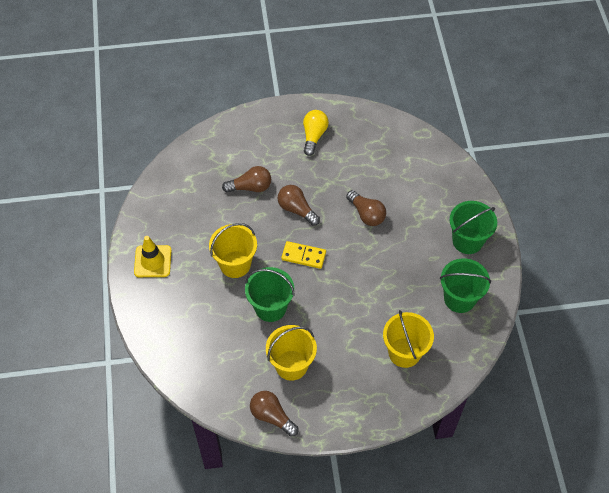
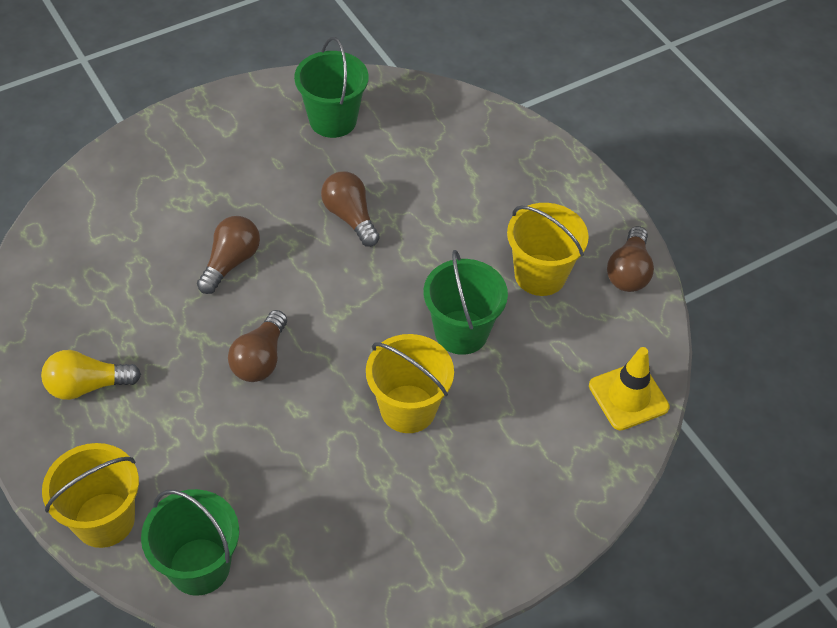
camera: 115 degrees left, 5 degrees down
yellow traffic cone [134,236,172,277] -> yellow traffic cone moved to [589,347,670,431]
brown light bulb [222,166,271,193] -> brown light bulb moved to [321,171,380,247]
yellow domino [281,241,326,269] -> none
yellow bucket [383,310,434,368] -> yellow bucket moved to [42,443,139,548]
green bucket [450,201,497,254] -> green bucket moved to [141,489,239,596]

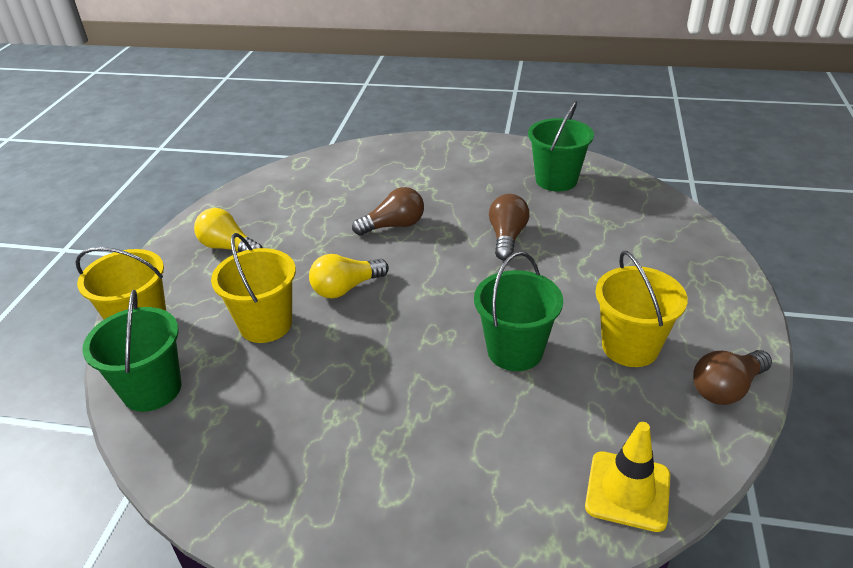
camera: 45 degrees right, 15 degrees down
brown light bulb [228,310,287,382] -> yellow light bulb [309,254,389,298]
yellow bucket [366,334,454,433] -> yellow bucket moved to [211,233,296,343]

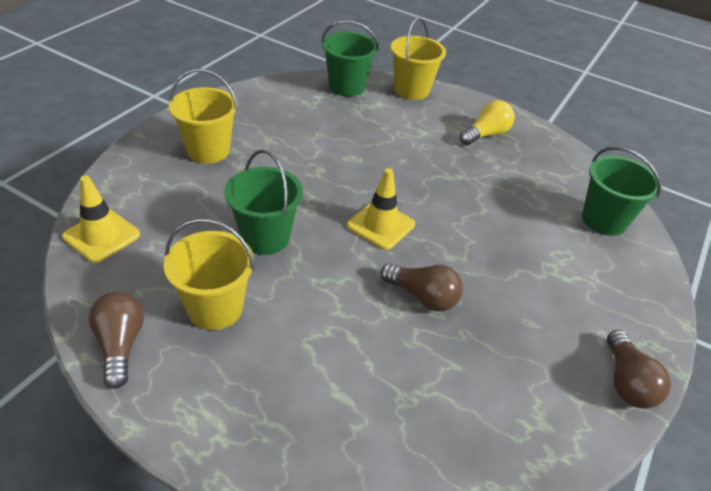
camera: 105 degrees right, 5 degrees up
yellow bucket [211,233,296,343] -> yellow bucket moved to [169,69,238,164]
yellow light bulb [309,254,389,298] -> none
brown light bulb [352,187,424,235] -> brown light bulb moved to [607,330,671,409]
green bucket [528,101,594,191] -> green bucket moved to [582,146,662,236]
none -> yellow traffic cone [347,168,415,250]

